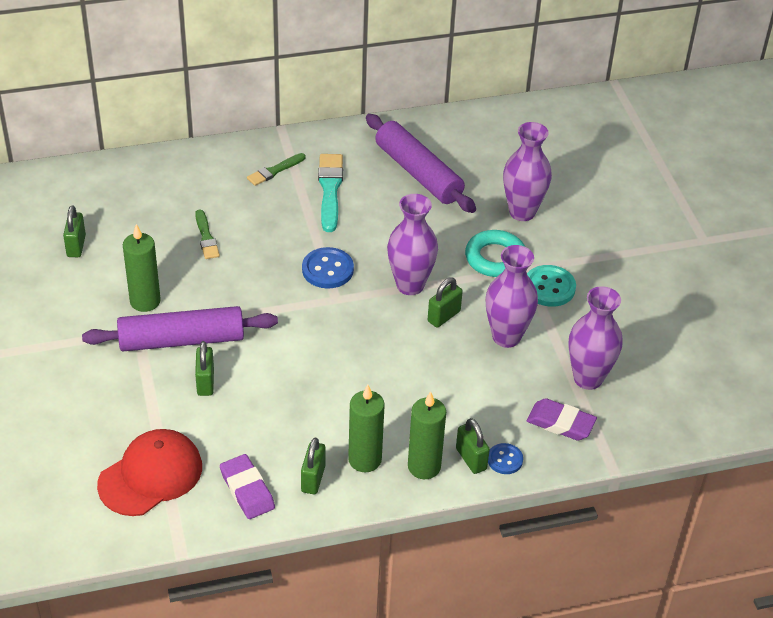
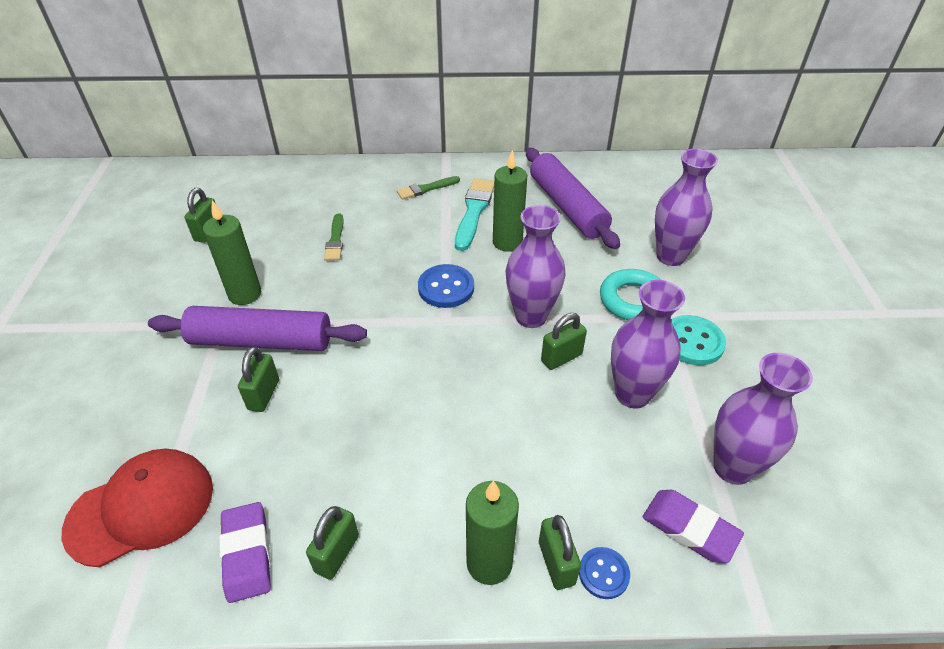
camera: 15 degrees right, 0 degrees up
green candle [348,385,385,472] -> green candle moved to [493,150,527,252]

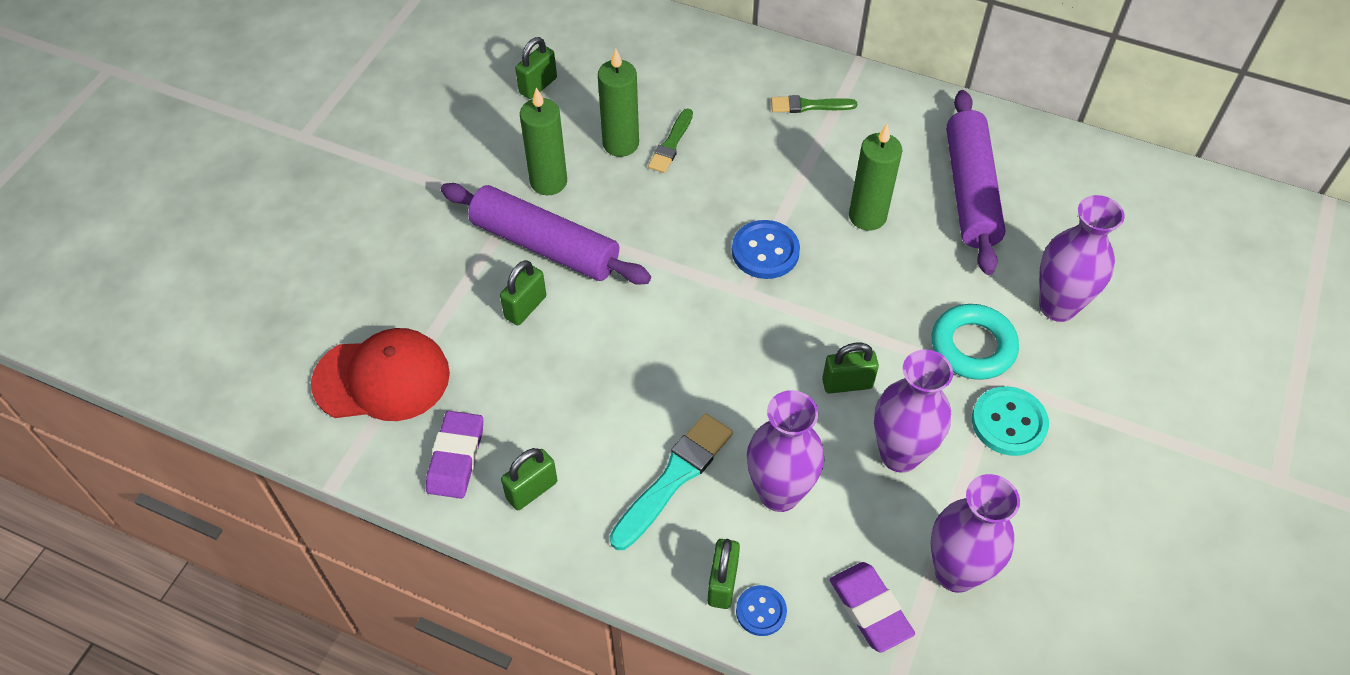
camera: 25 degrees right, 10 degrees up
turquoise brush [455,178,494,251] -> turquoise brush moved to [610,413,733,550]
green candle [466,480,519,585] -> green candle moved to [598,48,639,157]
purple vase [505,205,565,328] -> purple vase moved to [747,390,824,512]

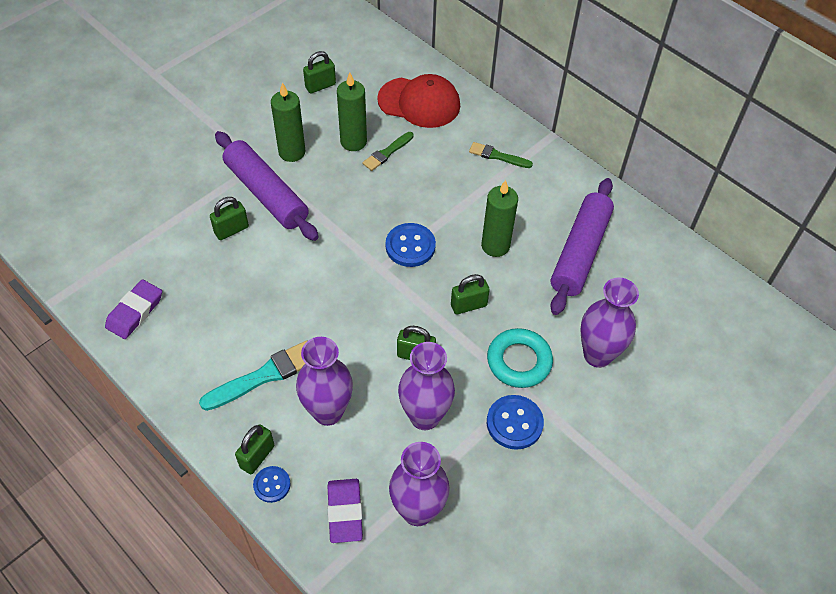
camera: 20 degrees right, 0 degrees up
red cap [311,328,450,421] -> red cap moved to [377,74,460,128]
green padlock [501,448,557,510] -> green padlock moved to [451,274,490,314]
turquoise button [972,386,1049,456] -> blue button [487,395,544,450]

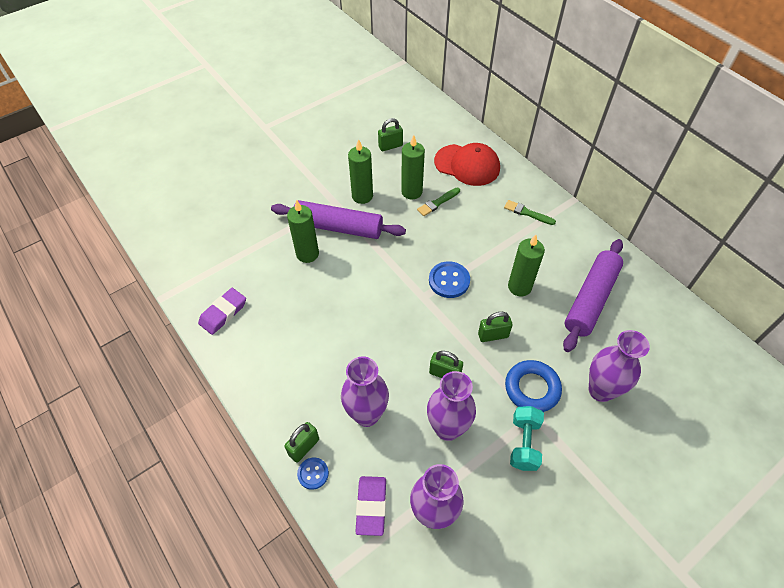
camera: 10 degrees right, 0 degrees up
turquoise brush [199,340,307,411] -> none
green padlock [210,197,249,240] -> green candle [287,199,319,263]
purple rolling pin [215,131,319,241] -> purple rolling pin turned 45 degrees counterclockwise [271,200,406,239]
turquoise ring [487,328,553,388] -> blue ring [505,360,562,412]
blue button [487,395,544,450] -> turquoise dumbbell [510,406,544,471]

